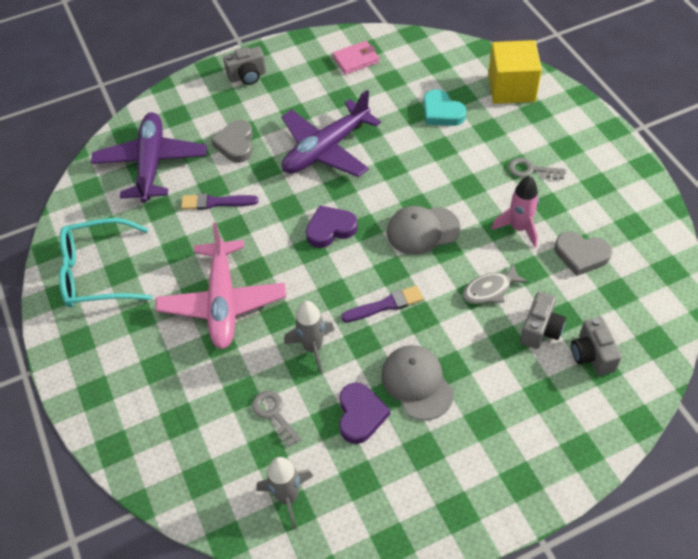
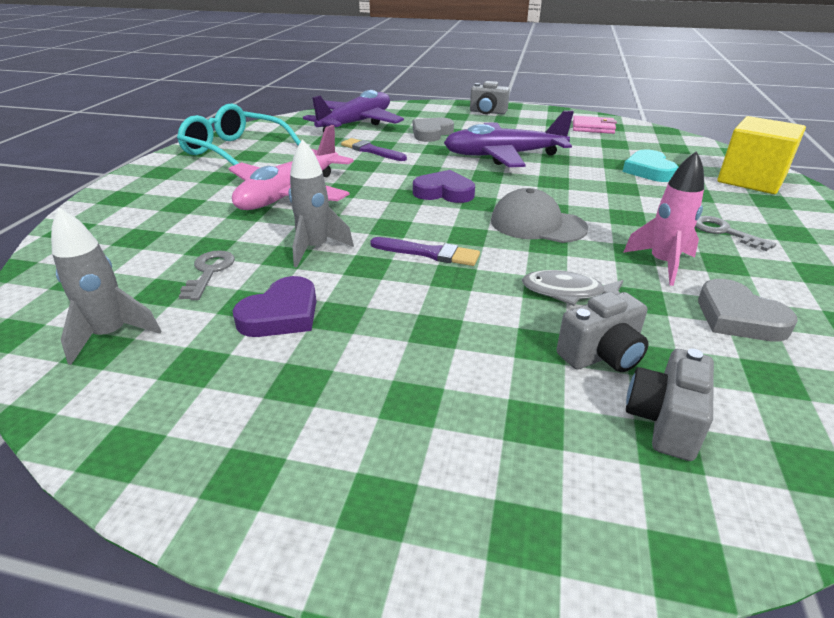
camera: 35 degrees right, 20 degrees down
grey cap [381,345,454,420] -> none

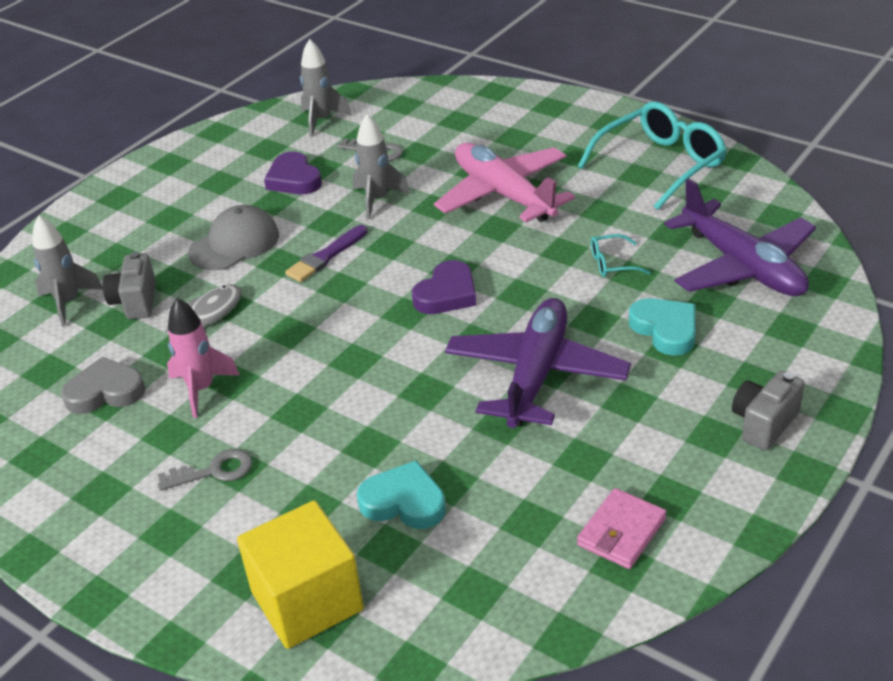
camera: 115 degrees right, 5 degrees up
purple brush [341,138,407,161] -> turquoise glasses [591,234,651,277]
grey heart [413,117,454,142] -> turquoise heart [629,298,696,356]
grey cap [491,188,588,243] -> grey cap moved to [188,205,279,270]
grey camera [626,349,714,461] -> grey rocket [32,215,103,327]

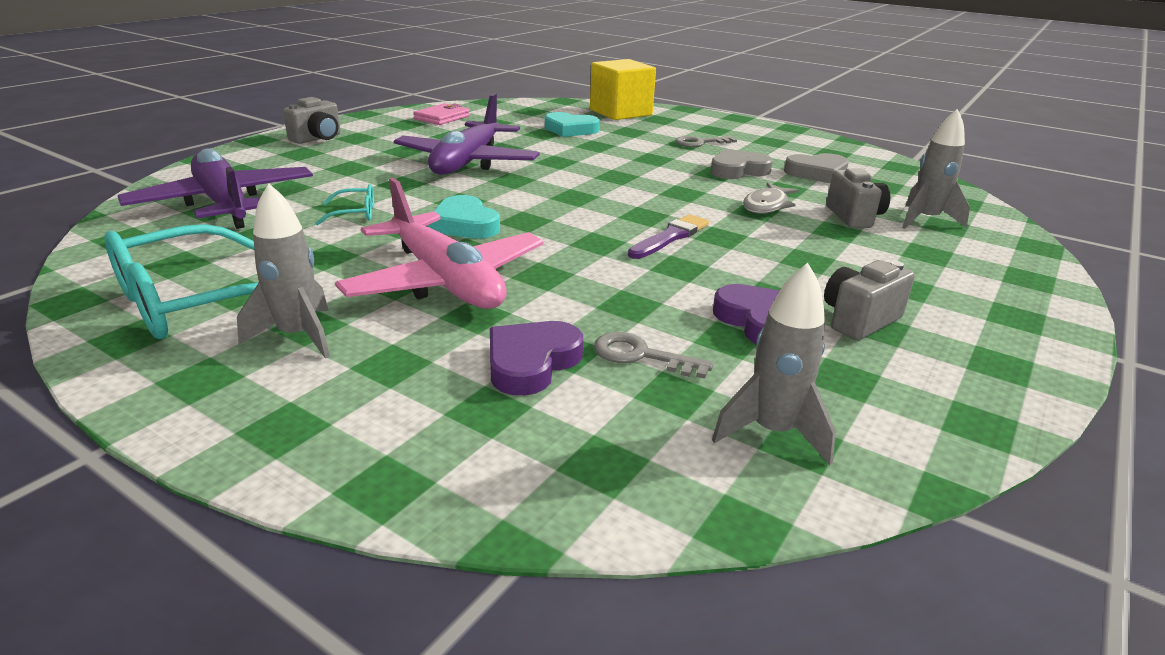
camera: 175 degrees right, 10 degrees down
pink rocket [167,298,240,418] -> grey heart [710,149,773,179]
grey cap [188,205,279,270] -> none
grey rocket [353,114,411,220] -> grey rocket moved to [237,183,330,359]
purple heart [412,260,476,314] -> purple heart moved to [490,321,583,396]
turquoise heart [629,298,696,356] -> turquoise heart moved to [429,195,500,239]
none -> grey camera [824,260,915,340]

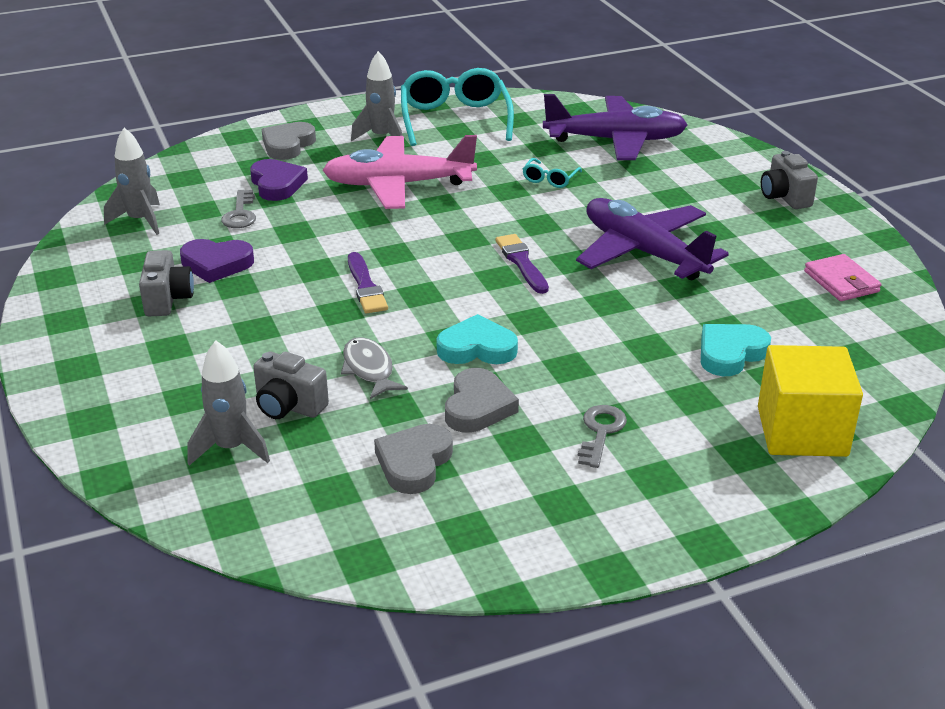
camera: 125 degrees right, 5 degrees up
turquoise heart [429,195,500,239] -> turquoise heart moved to [436,314,518,364]
grey key [594,332,714,379] -> grey key turned 120 degrees clockwise [221,190,256,228]
none -> grey heart [262,122,316,160]
none -> purple brush [495,234,549,294]

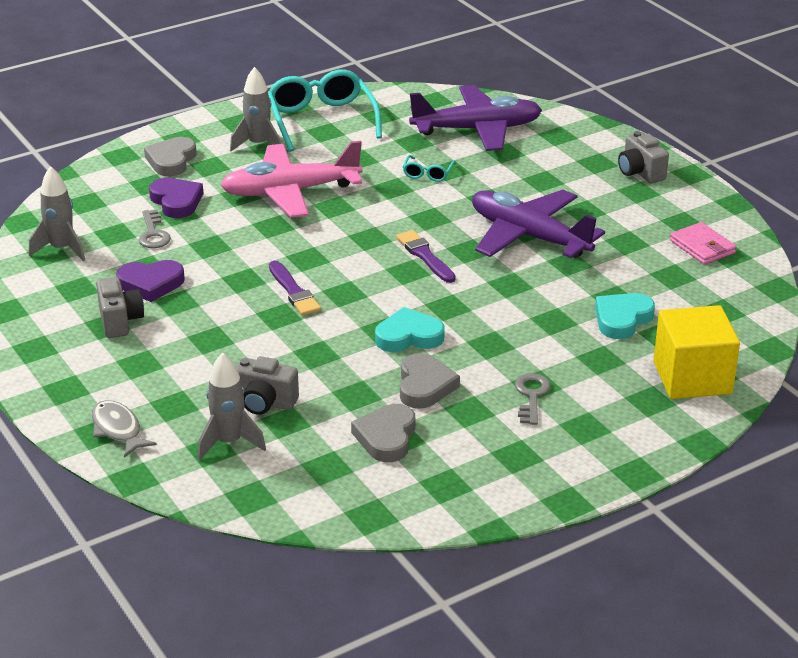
camera: 10 degrees left, 0 degrees up
grey fish [341,337,408,399] -> grey fish moved to [92,400,157,458]

